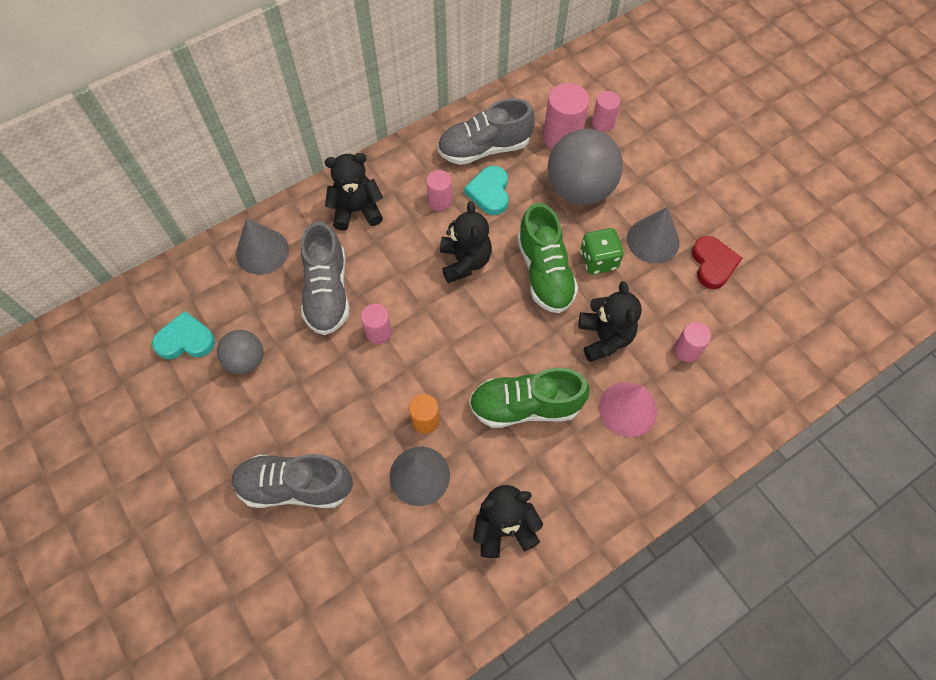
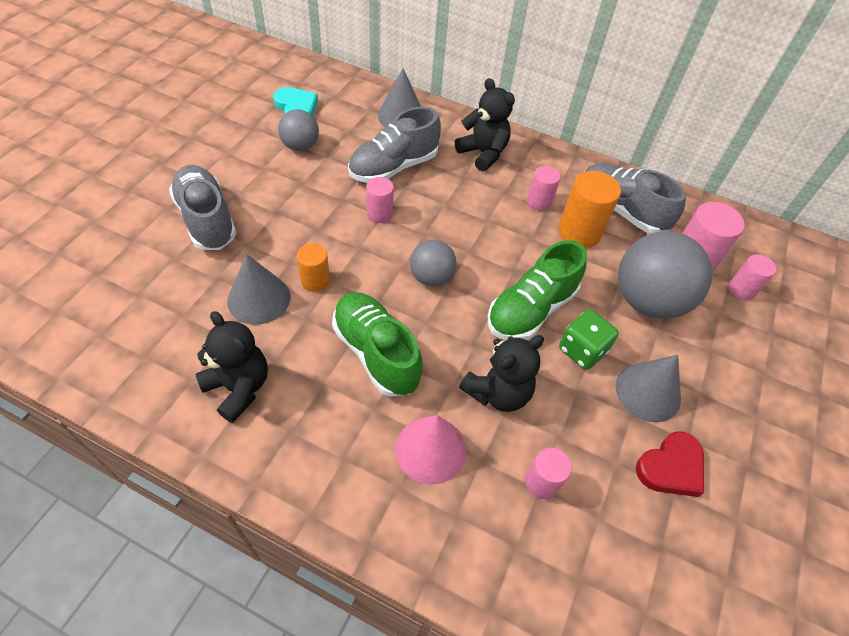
camera: 55 degrees right, 10 degrees down
black teddy bear [440,201,492,283] -> none
turquoise heart [464,166,509,215] -> orange cylinder [558,171,621,248]
none -> grey ball [410,240,457,286]

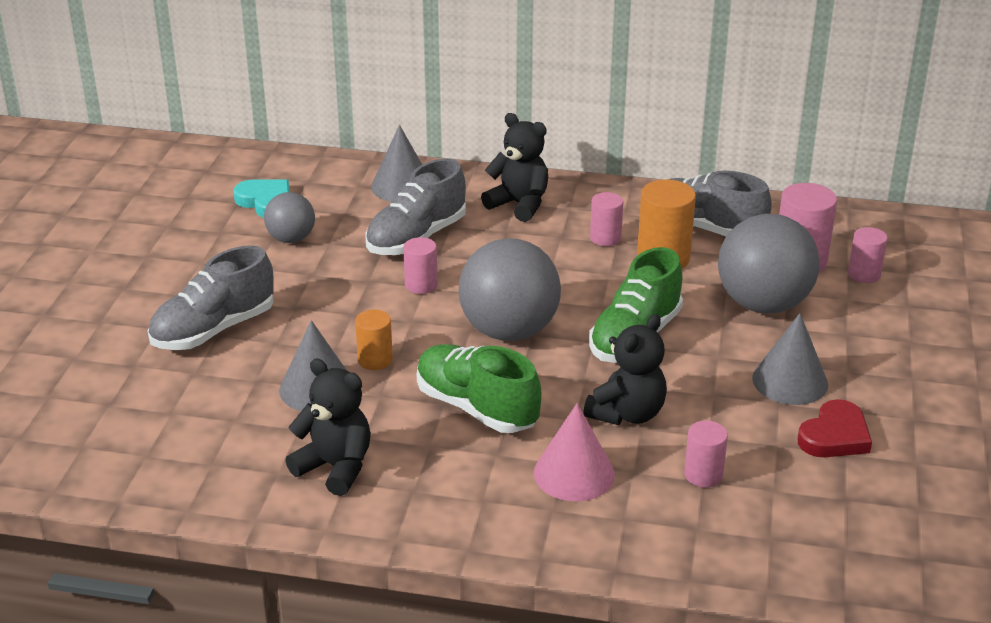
camera: 10 degrees left, 20 degrees down
grey shoe [169,165,237,250] -> grey shoe turned 90 degrees counterclockwise [148,245,274,350]
grey ball [410,240,457,286] -> grey ball [459,238,561,341], size x1.83
green dice [559,309,619,370] -> none

